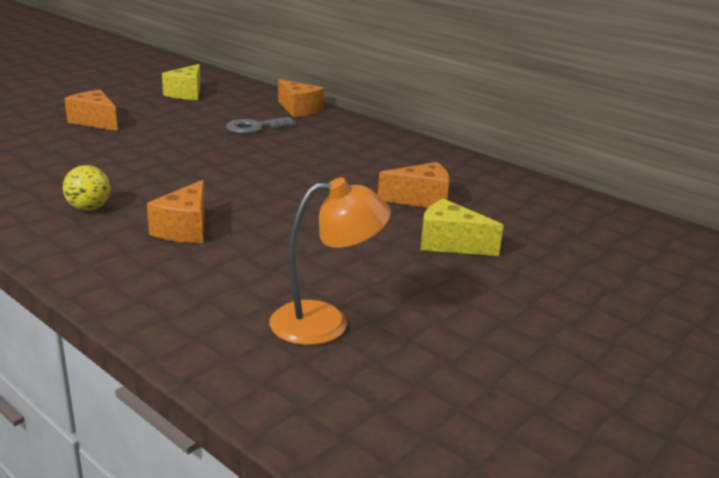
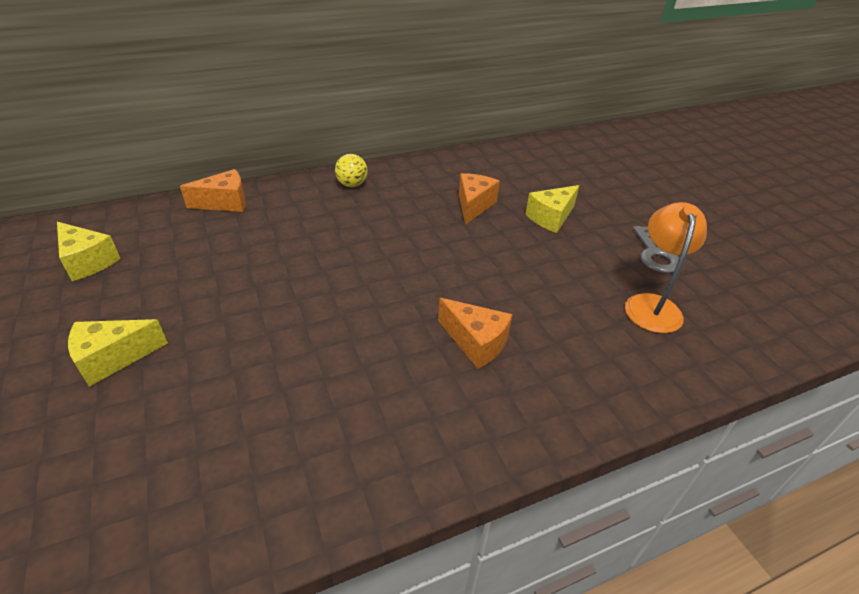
camera: 65 degrees left, 15 degrees up
yellow ball [63,165,111,211] -> yellow ball moved to [335,154,368,187]
orange cheese [64,90,118,131] -> yellow cheese [68,319,168,387]
grey key [226,117,296,134] -> grey key moved to [633,226,679,273]

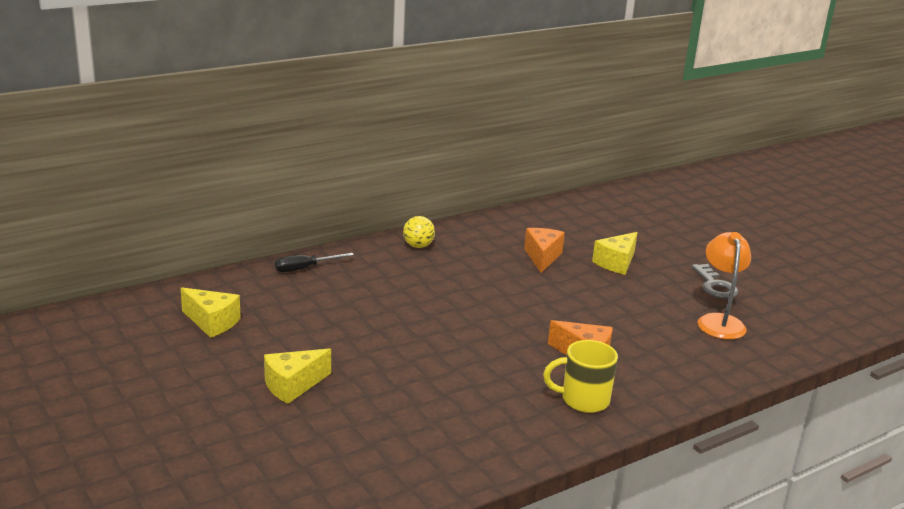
camera: 10 degrees left, 15 degrees down
orange cheese [180,169,246,212] -> black screwdriver [275,253,354,272]
none -> yellow mug [543,340,618,413]

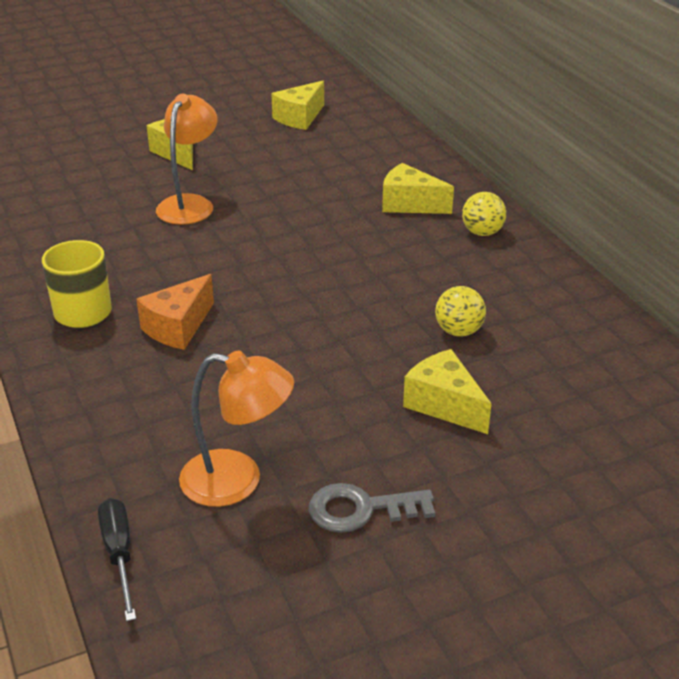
camera: 100 degrees right, 10 degrees up
black screwdriver [275,253,354,272] -> black screwdriver moved to [98,498,136,621]
orange cheese [524,228,565,273] -> yellow ball [435,286,486,337]
none -> orange lamp [156,94,217,225]
none -> yellow cheese [382,163,454,214]

